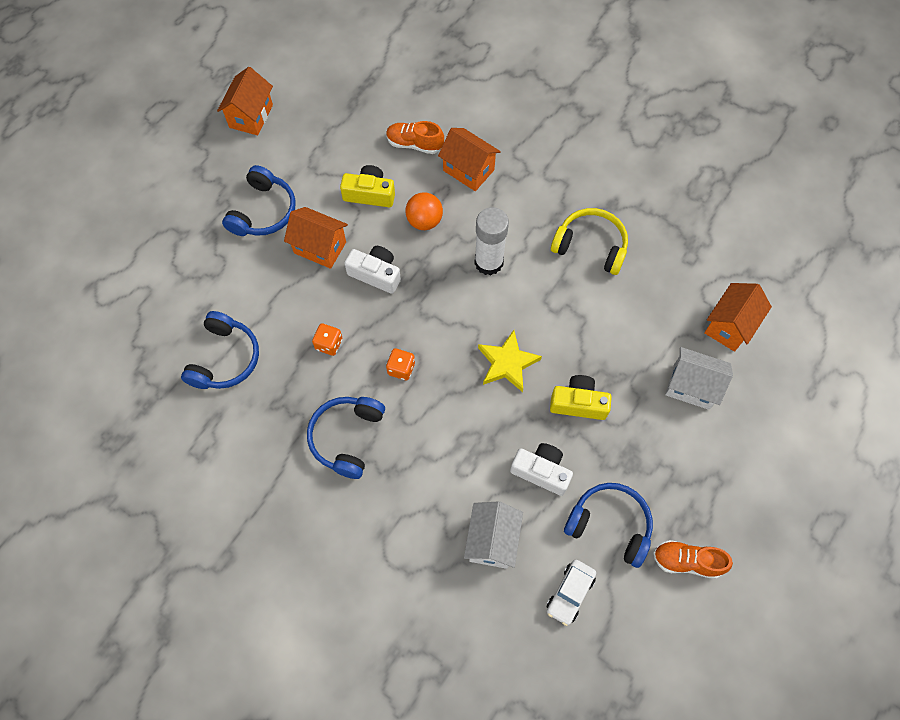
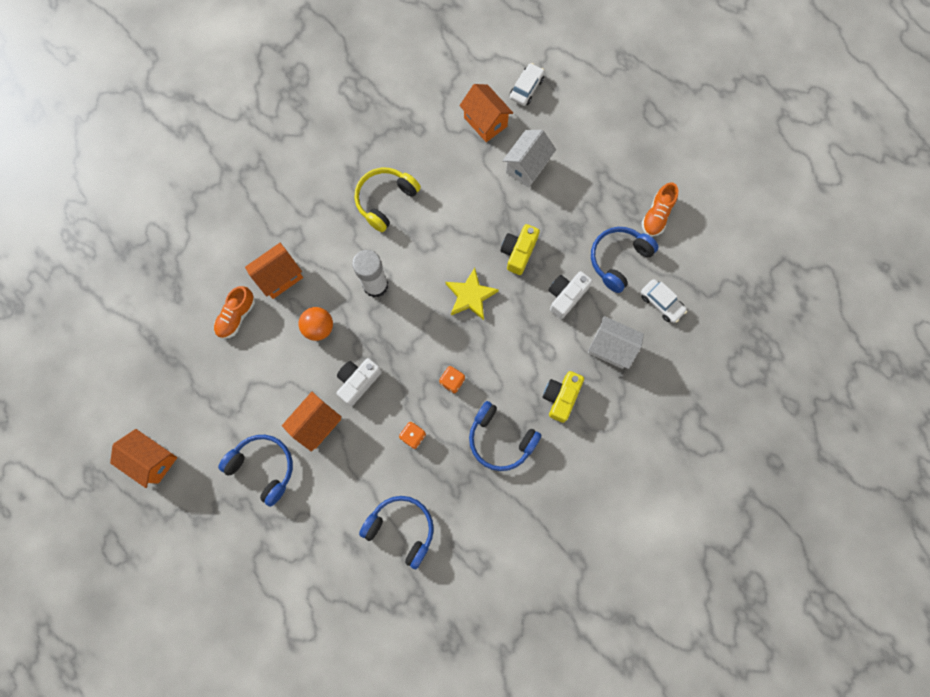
camera: 75 degrees left, 10 degrees up
yellow camera [340,165,395,207] -> yellow camera moved to [543,371,584,423]
none -> white car [510,63,545,106]

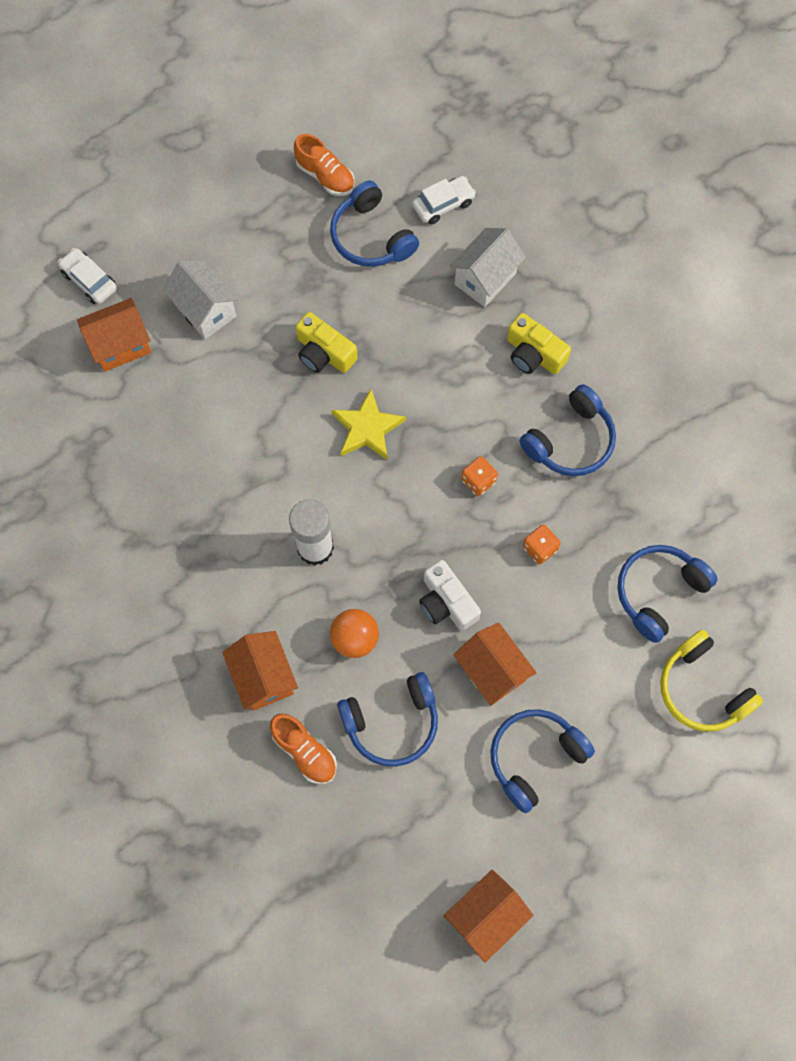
camera: 75 degrees left, 5 degrees down
yellow headphones [355,168,421,232] -> yellow headphones moved to [660,630,763,731]
white camera [548,271,593,319] -> none
none -> blue headphones [337,672,438,767]

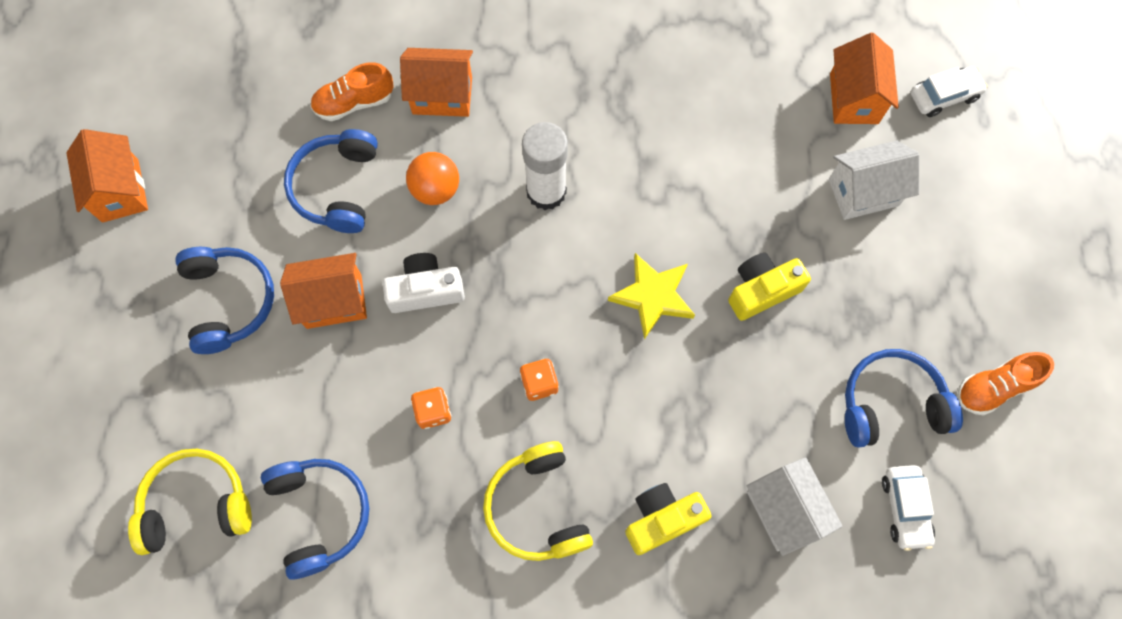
camera: 115 degrees right, 0 degrees up
blue headphones [520,384,616,476] -> yellow headphones [483,441,593,561]

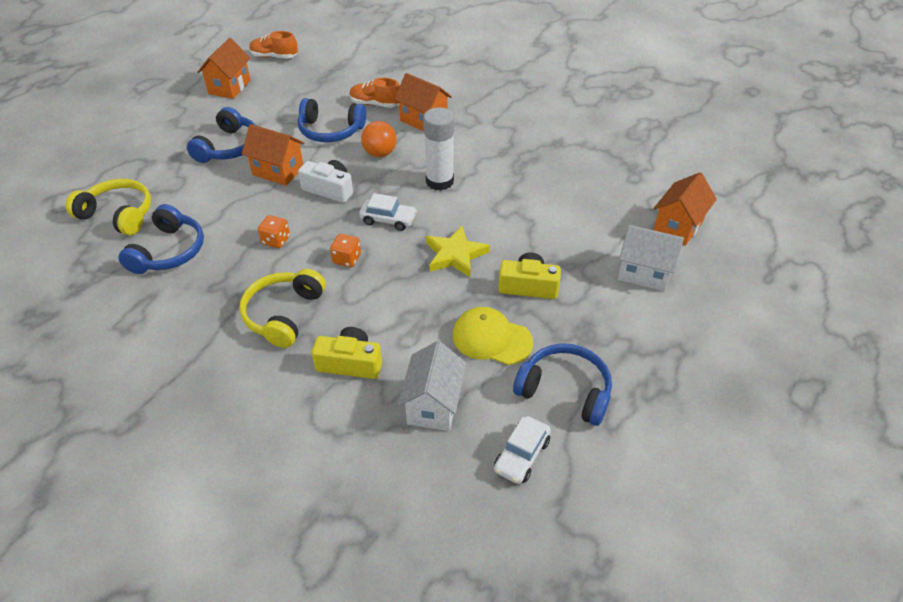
camera: 35 degrees right, 25 degrees down
blue headphones [284,129,378,233] -> blue headphones turned 120 degrees counterclockwise [298,98,366,142]
white car [911,66,988,117] -> white car moved to [359,193,417,231]
orange shoe [957,352,1054,416] -> orange shoe moved to [249,31,298,58]
none -> yellow cap [453,307,533,365]

